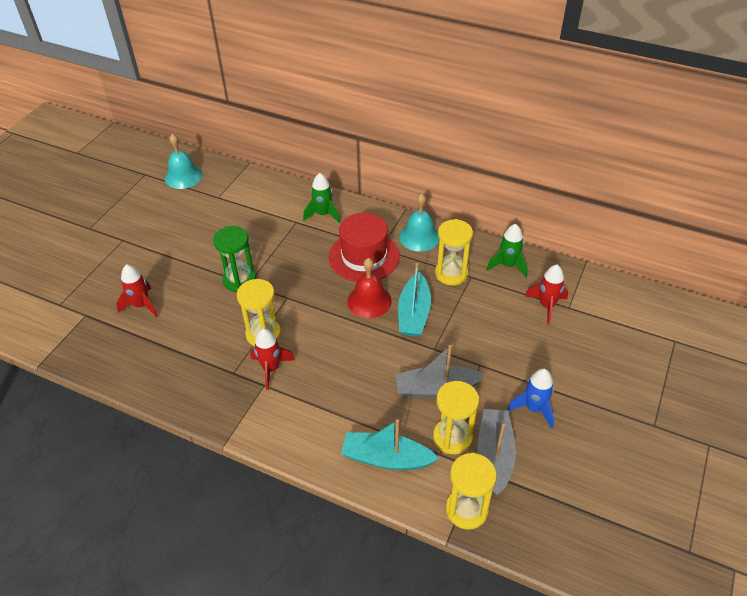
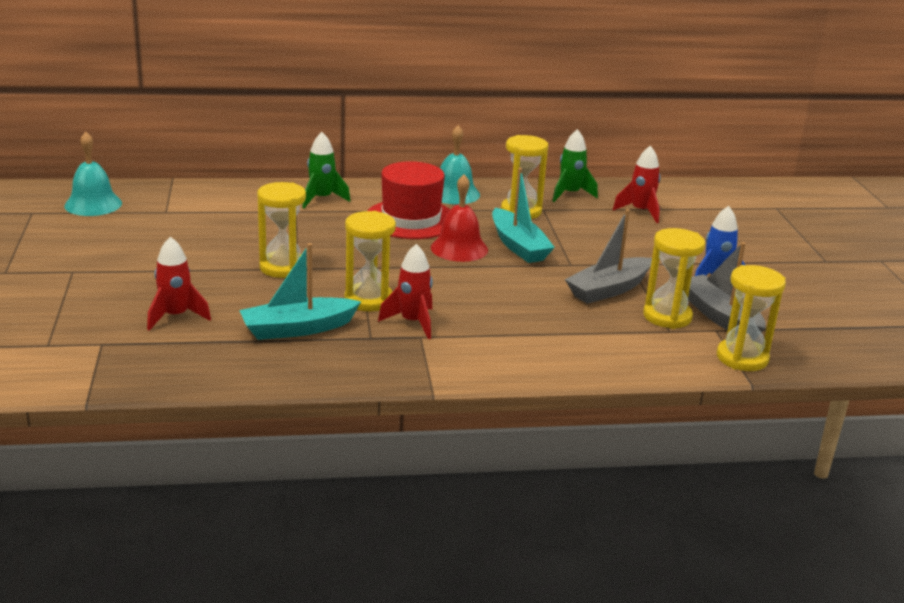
camera: 35 degrees left, 20 degrees down
green hourglass [213,226,256,292] -> yellow hourglass [257,182,306,278]
turquoise boat [341,419,439,470] -> turquoise boat moved to [239,243,361,340]

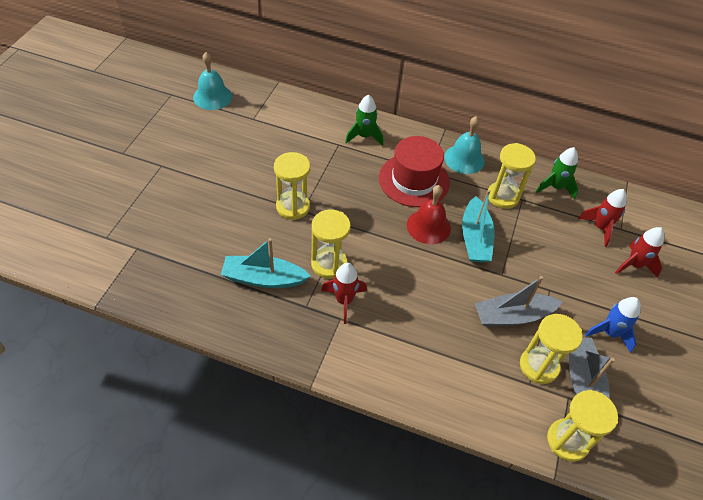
camera: 25 degrees right, 25 degrees up
red rocket [147,237,211,331] -> red rocket moved to [615,227,664,278]

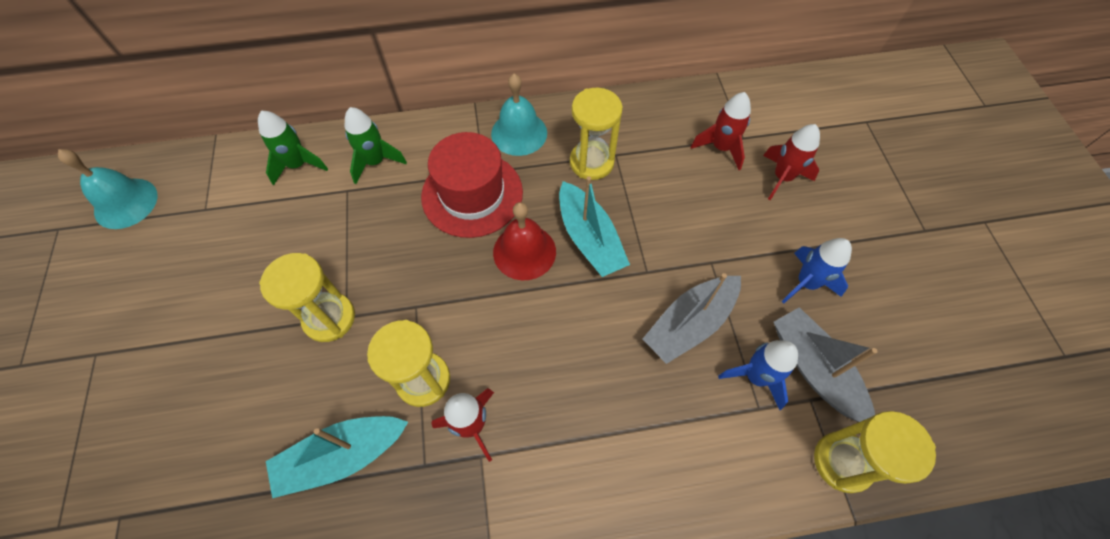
camera: 25 degrees left, 10 degrees up
yellow hourglass [520,314,583,384] -> blue rocket [718,340,798,410]
green rocket [536,147,578,199] -> green rocket moved to [258,111,328,186]

